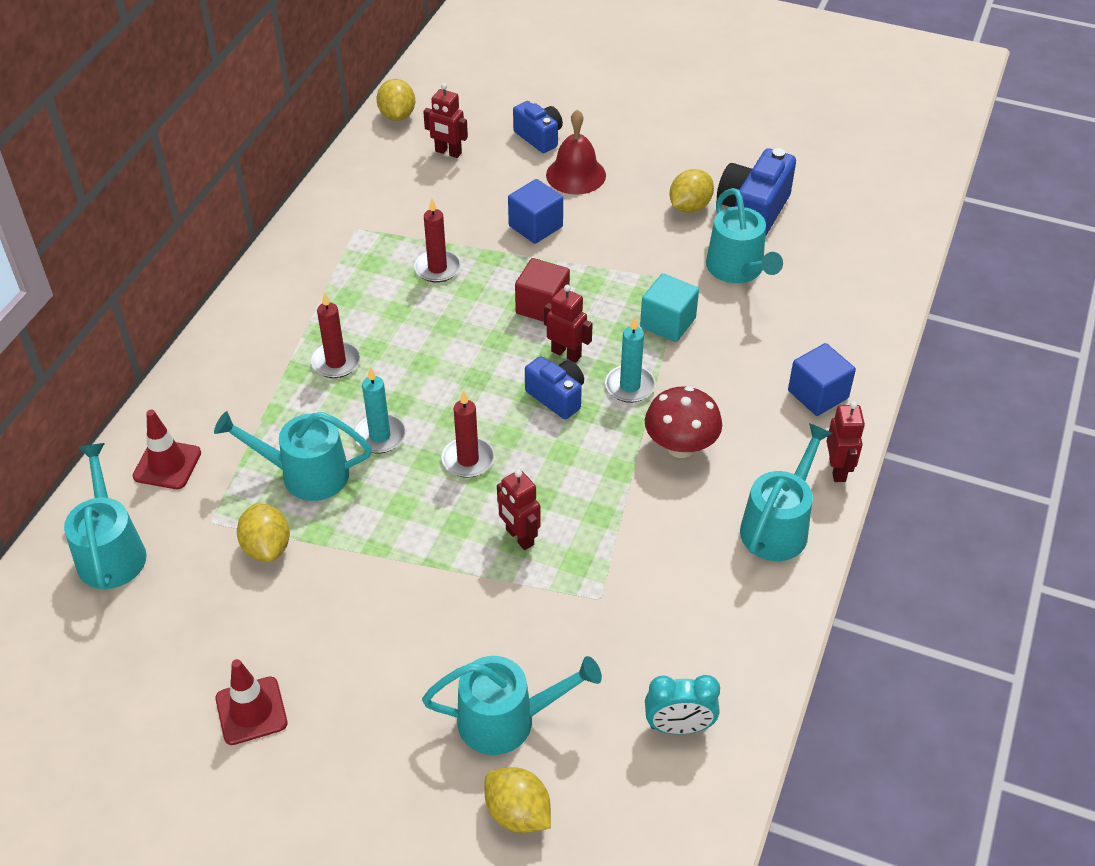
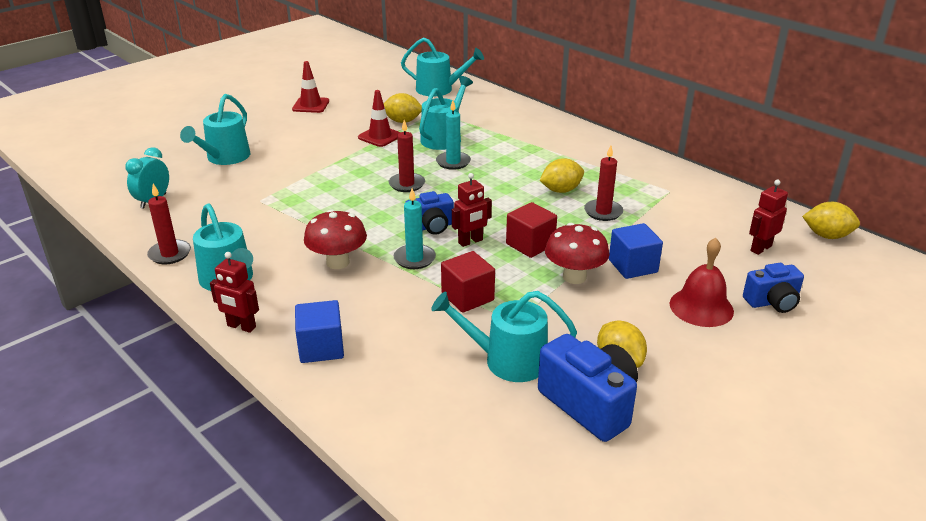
camera: 115 degrees right, 15 degrees down
red traffic cone [132,410,201,489] -> red traffic cone moved to [358,90,400,147]
red candle [310,292,361,378] -> red candle moved to [147,184,191,264]
yellow lemon [484,767,551,833] -> yellow lemon moved to [540,158,584,193]
red robot [497,469,541,550] -> none
turquoise cube [640,273,699,342] -> red cube [441,251,495,313]
none -> red mushroom [545,223,610,284]

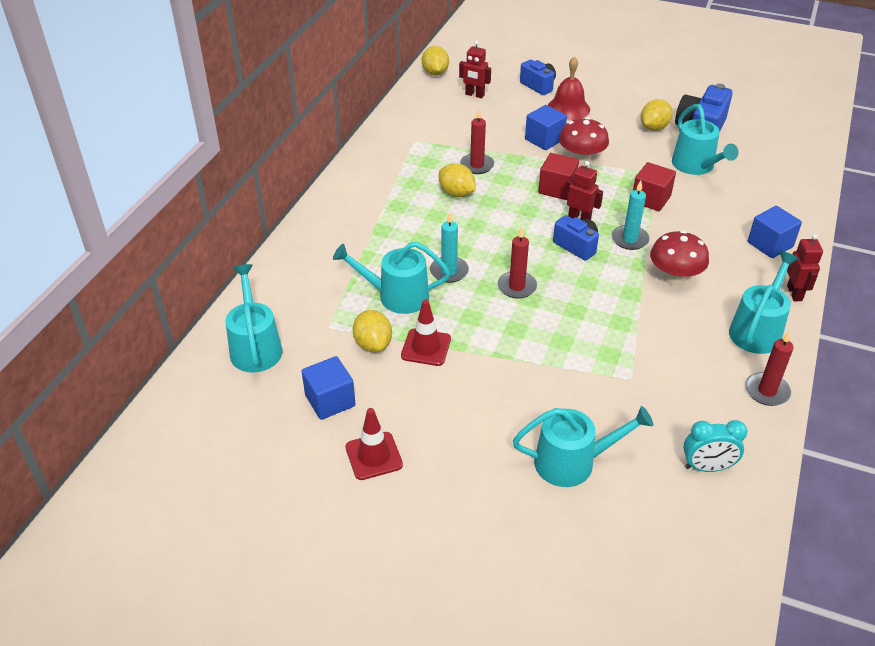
camera: 115 degrees left, 10 degrees up
none -> blue cube [302,356,356,420]

